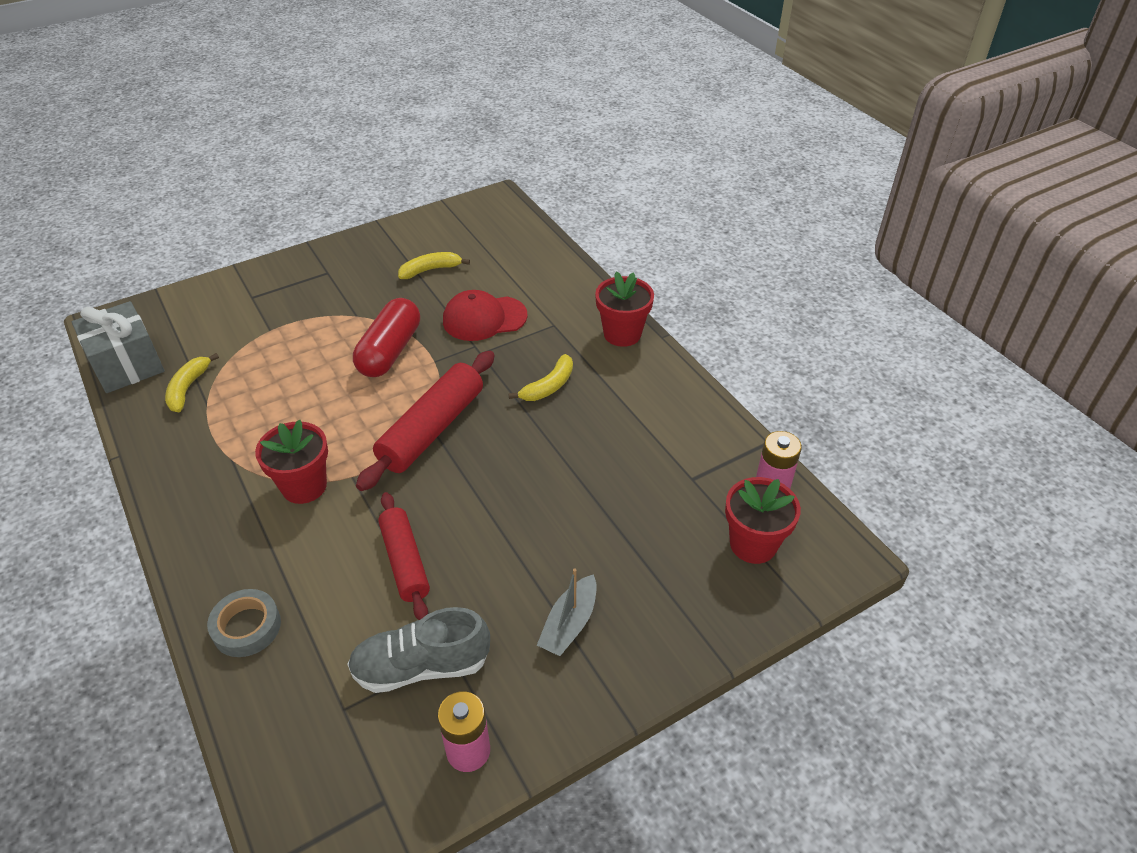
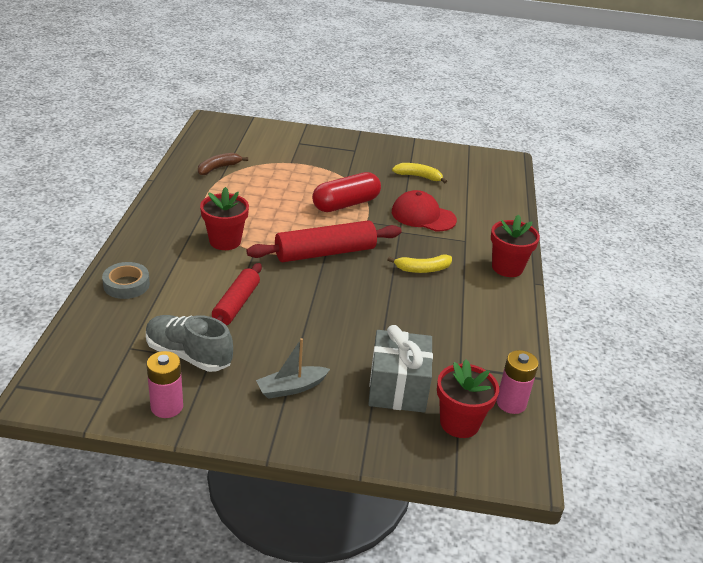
camera: 35 degrees right, 10 degrees down
grey gift [72,301,164,393] -> grey gift moved to [368,325,433,412]
yellow banana [165,353,219,412] -> brown banana [198,153,248,175]

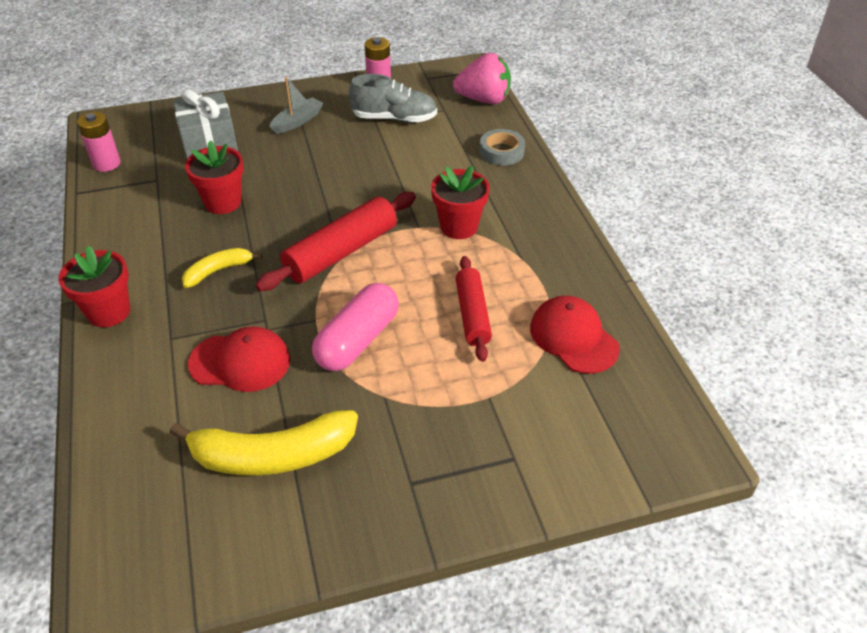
camera: 160 degrees right, 10 degrees up
brown banana [198,153,248,175] -> red cap [530,295,620,374]
red rolling pin [212,263,262,325] -> red rolling pin moved to [456,256,492,362]
red capsule [312,172,381,212] -> pink capsule [312,283,399,371]
yellow banana [392,163,447,183] -> yellow banana [169,410,358,476], size x1.85
red flower pot [437,359,499,438] -> red flower pot moved to [185,140,244,214]
none -> pink strawberry [453,53,511,104]

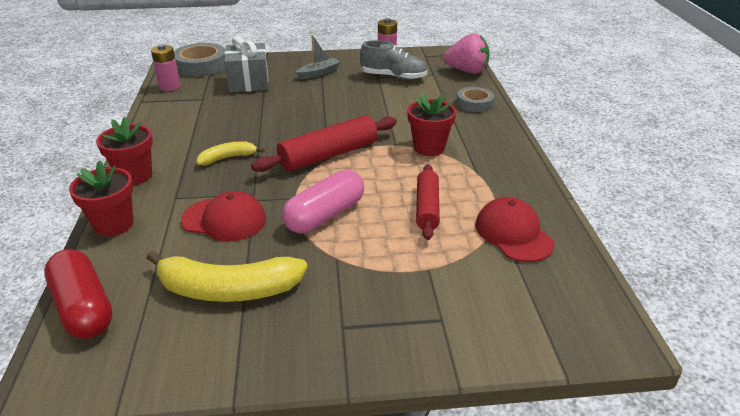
camera: 10 degrees right, 10 degrees down
red flower pot [185,140,244,214] -> red flower pot moved to [69,160,133,236]
none -> red capsule [44,249,113,339]
none -> grey tape [174,43,226,77]

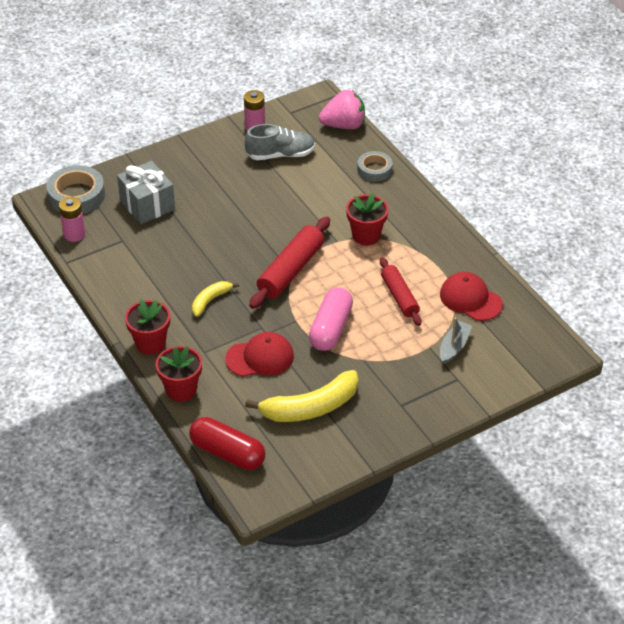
camera: 25 degrees left, 10 degrees up
grey boat [296,35,340,79] -> grey boat moved to [440,318,472,364]

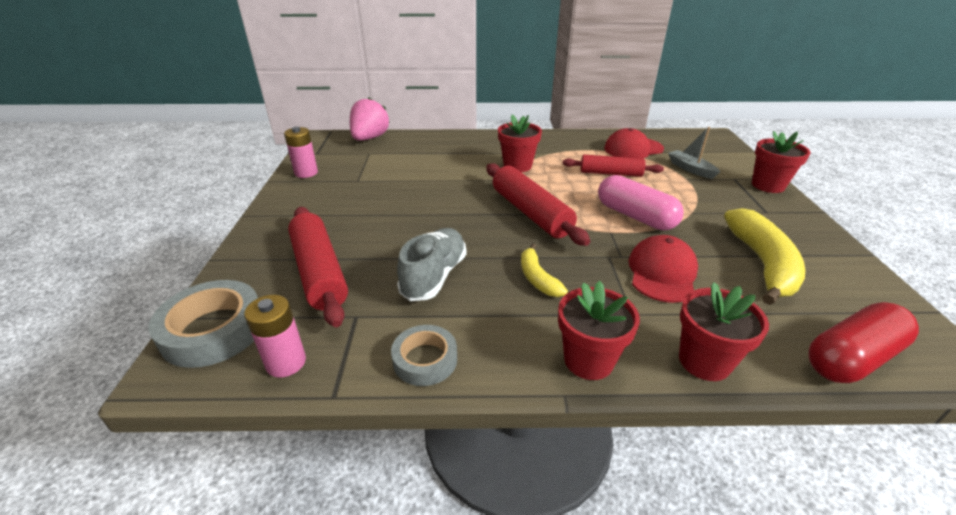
camera: 60 degrees left, 10 degrees down
grey gift [117,161,175,224] -> red rolling pin [288,207,348,327]
grey shoe [245,124,315,160] -> grey shoe moved to [397,228,466,301]
grey tape [357,151,393,182] -> grey tape moved to [391,325,457,386]
none -> red flower pot [752,131,811,193]

